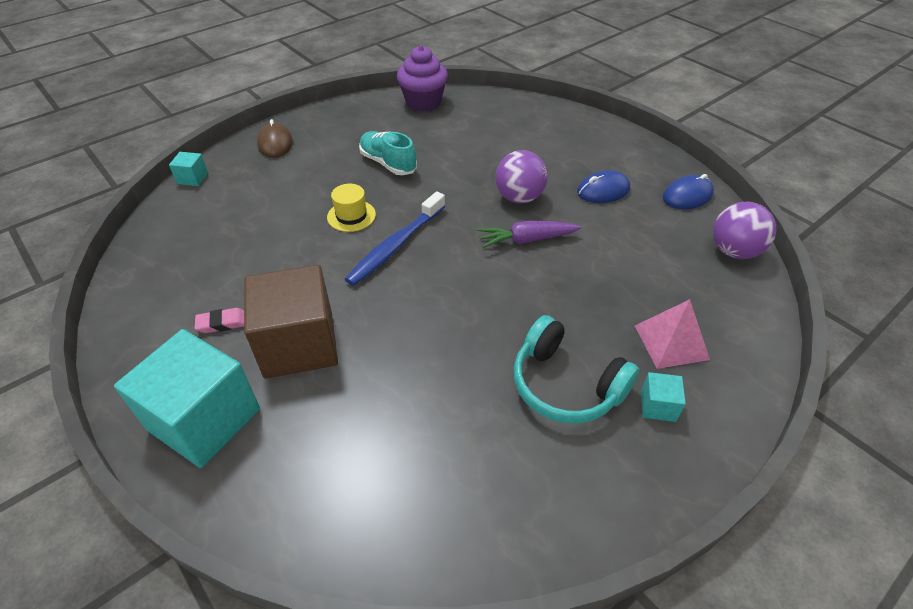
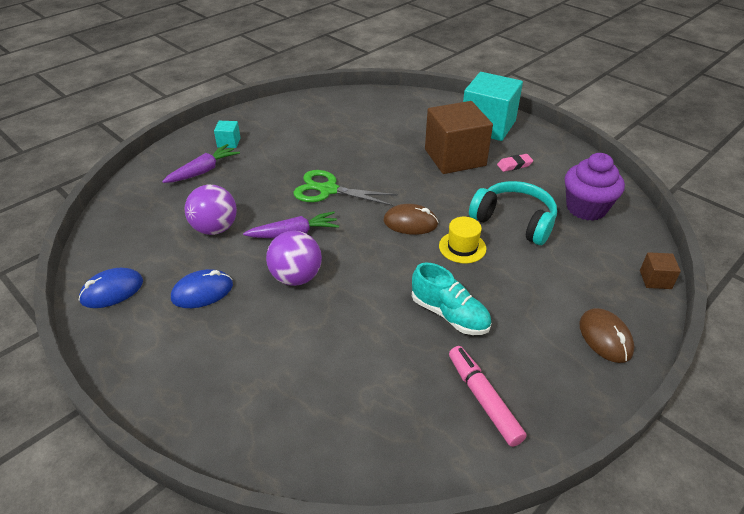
camera: 175 degrees right, 5 degrees down
turquoise cube [169,152,208,186] -> brown cube [640,252,681,289]
blue toothbrush [345,191,445,286] -> brown mouse [384,204,439,235]
purple cupcake [397,45,448,111] -> purple cupcake moved to [565,153,625,221]
turquoise headphones [513,315,639,423] -> turquoise headphones moved to [469,181,557,245]
pink pyramid [635,299,710,369] -> purple carrot [162,144,240,183]
purple ball [713,202,776,259] -> purple ball moved to [185,184,237,235]
none -> green scissors [293,170,398,206]
none -> pink marker [449,346,527,447]

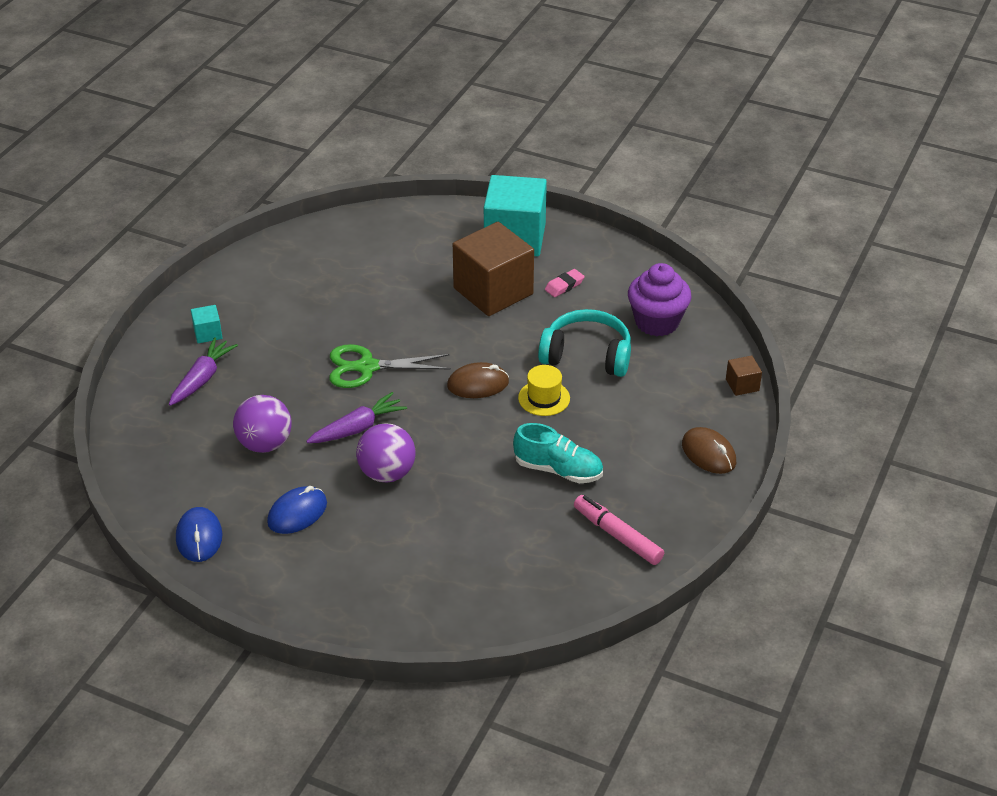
camera: 20 degrees left, 0 degrees up
blue mouse [79,268,143,308] -> blue mouse turned 45 degrees counterclockwise [176,507,223,562]

